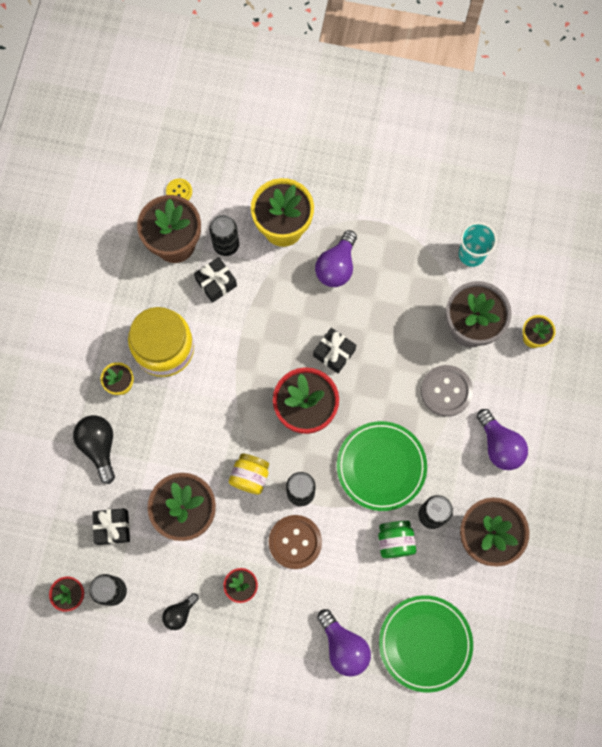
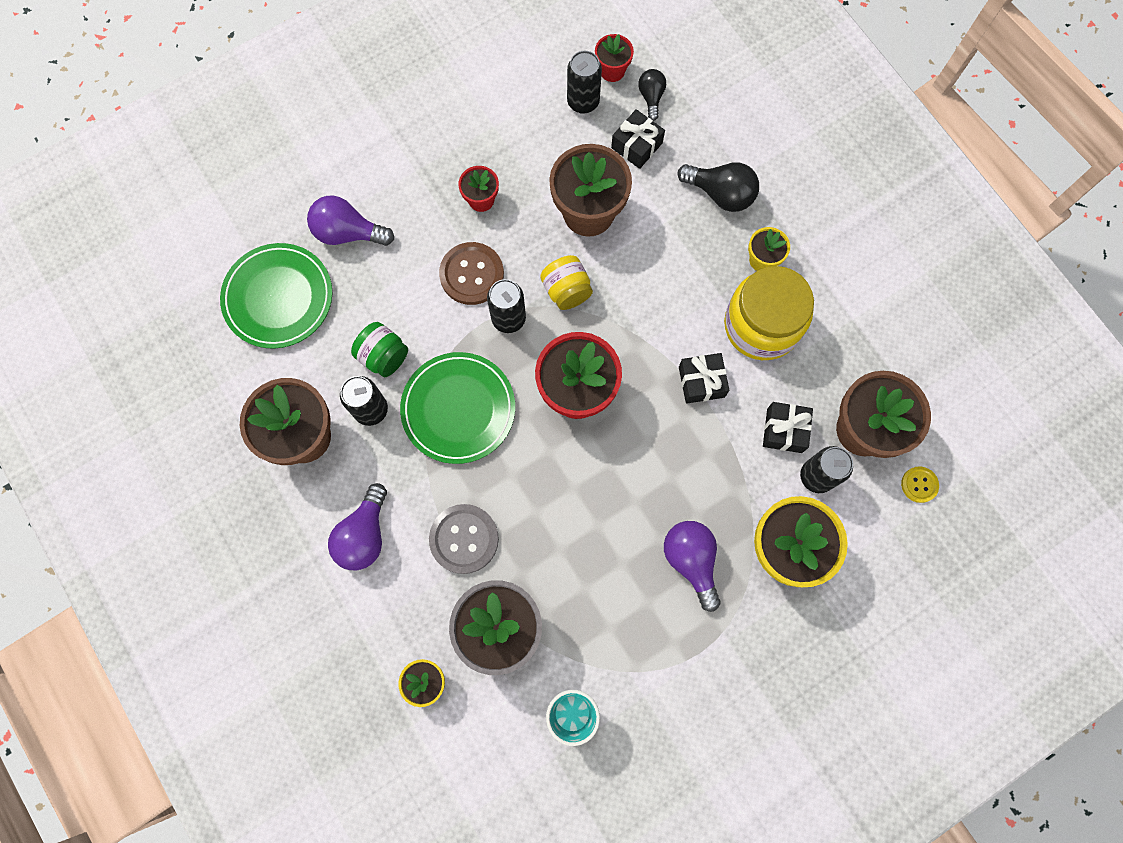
camera: 135 degrees right, 0 degrees up
black light bulb [162,593,199,630] -> black light bulb moved to [638,69,666,121]
black gift [313,328,356,373] -> black gift moved to [679,353,729,404]
purple light bulb [477,409,528,470] -> purple light bulb turned 90 degrees counterclockwise [328,483,387,570]

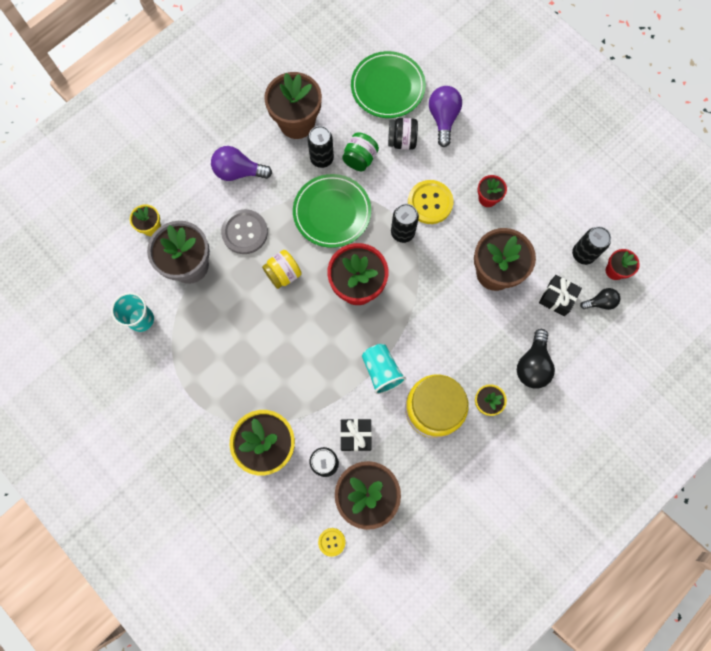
camera: 80 degrees right, 0 degrees up
brown button [439,242,504,305] -> yellow button [408,180,453,224]
yellow jar [540,255,593,310] -> yellow jar moved to [262,250,302,289]
purple light bulb [664,521,721,612] -> none
black gift [679,353,729,404] -> turquoise cup [362,344,406,394]
none -> black jar [388,118,418,150]

